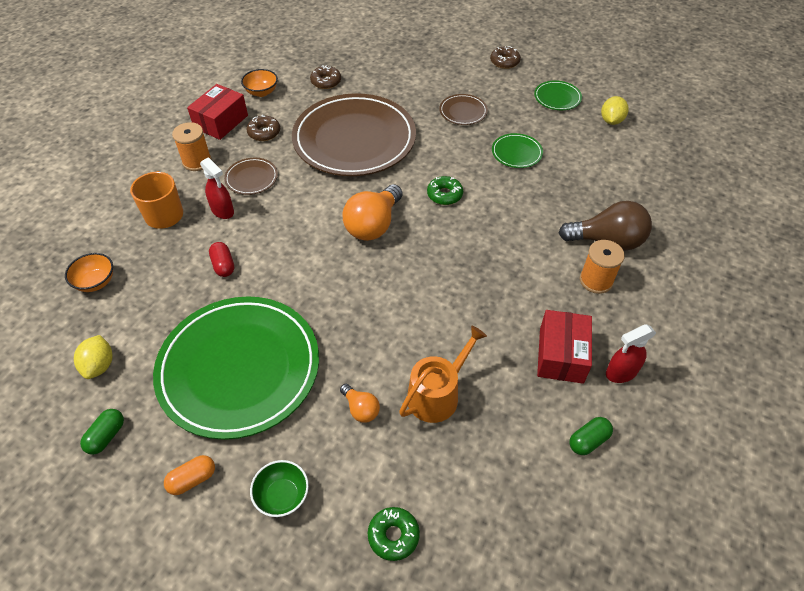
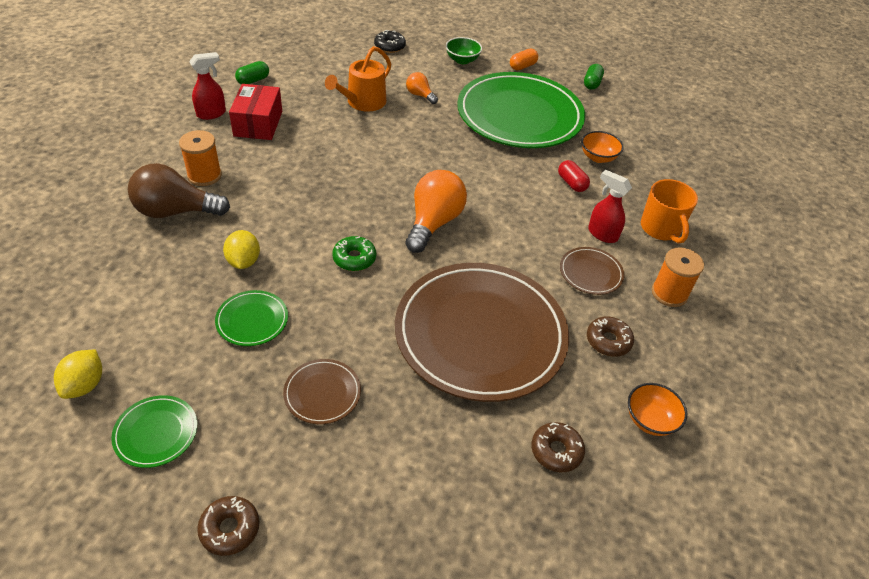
camera: 170 degrees right, 5 degrees down
orange bowl [65,253,113,292] -> orange bowl moved to [581,131,624,163]
yellow lemon [74,335,112,379] -> yellow lemon moved to [223,230,260,269]
red box [187,84,248,140] -> none
green donut [368,507,420,561] -> black donut [374,30,406,53]

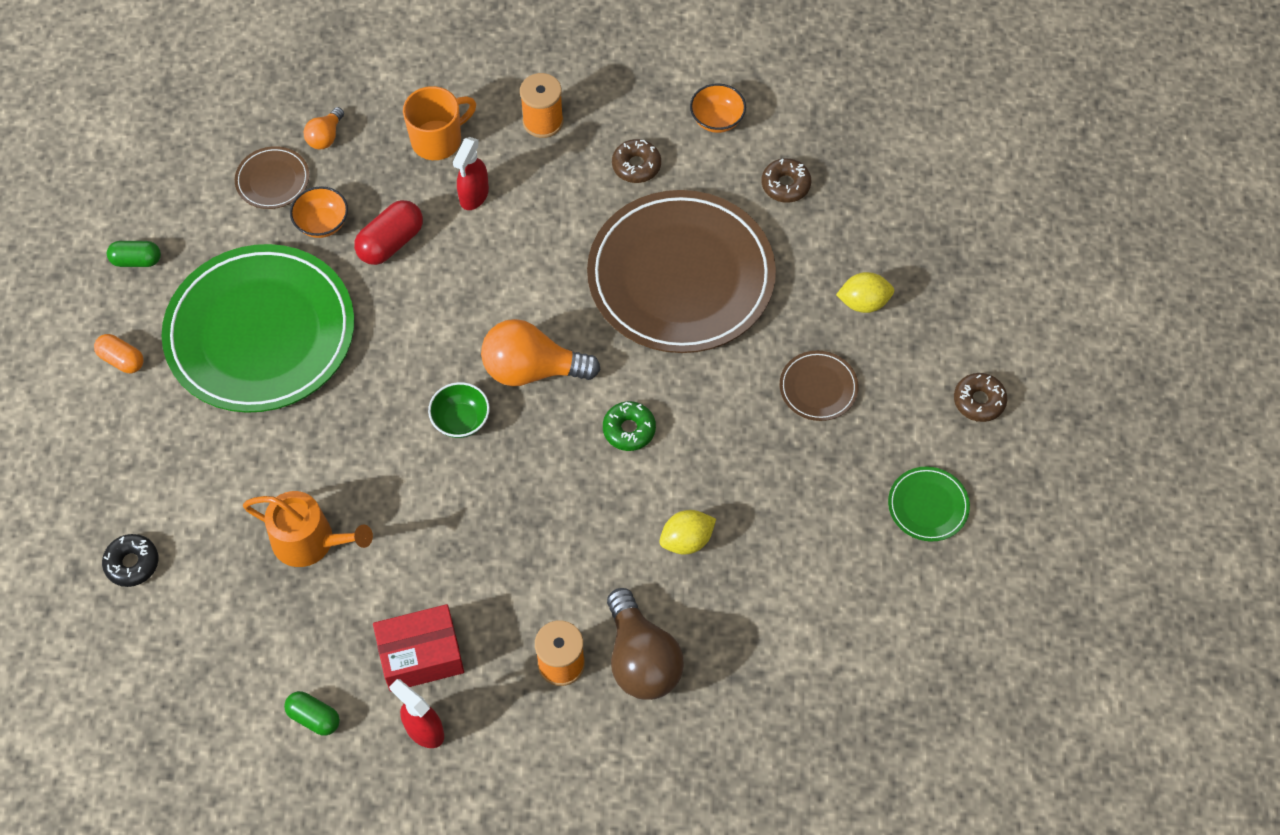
camera: 105 degrees left, 15 degrees up
yellow lemon [54,350,102,399] -> yellow lemon moved to [836,272,894,313]
green plate [215,290,288,346] -> none
orange light bulb [406,72,438,104] -> orange light bulb moved to [304,107,344,149]
green bowl [446,37,482,64] -> green bowl moved to [428,382,490,438]
red capsule [558,160,590,192] -> red capsule [354,200,423,265], size x1.50
brown plate [560,247,624,295] -> brown plate moved to [235,146,309,209]

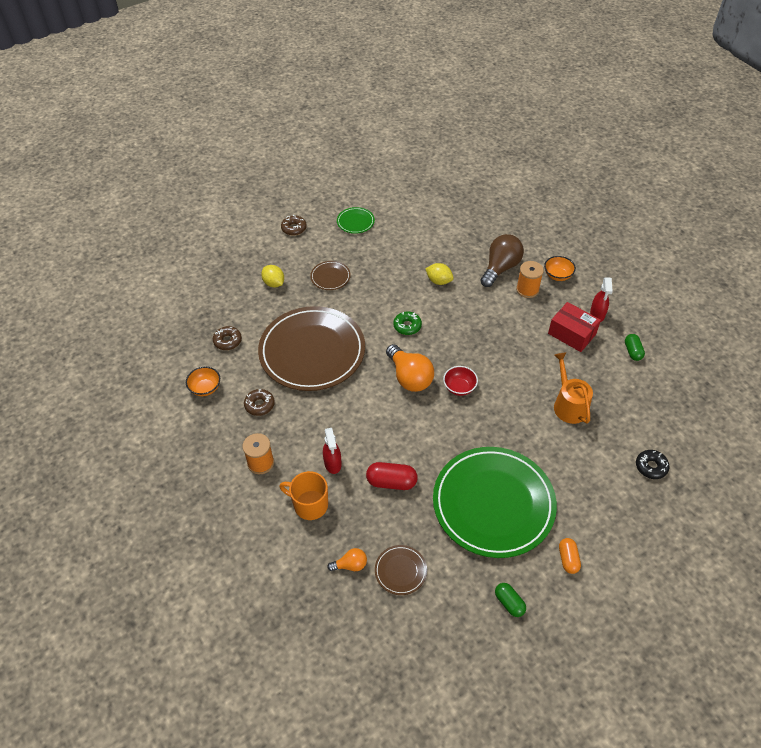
camera: 125 degrees left, 10 degrees down
orange bowl [290,186,348,238] -> orange bowl moved to [544,256,576,281]
green bowl [428,382,490,438] -> red bowl [443,366,478,396]
red spray bottle [453,137,489,210] -> red spray bottle turned 90 degrees clockwise [323,428,342,474]

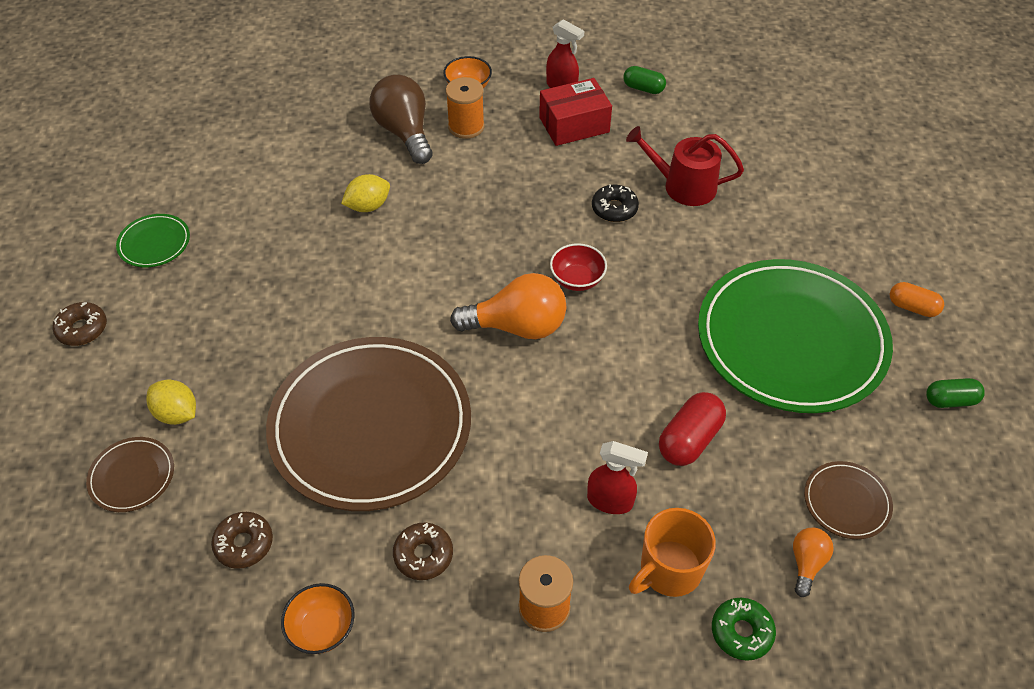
camera: 60 degrees left, 0 degrees up
yellow lemon [261,265,284,288] -> yellow lemon turned 45 degrees clockwise [146,379,196,425]
brown plate [310,261,351,290] -> brown plate moved to [86,437,174,512]
green donut [393,311,422,335] -> green donut moved to [712,598,776,661]
orange watering can [554,352,593,424] -> red watering can [626,126,744,206]
black donut [636,450,670,479] -> black donut moved to [592,184,639,222]

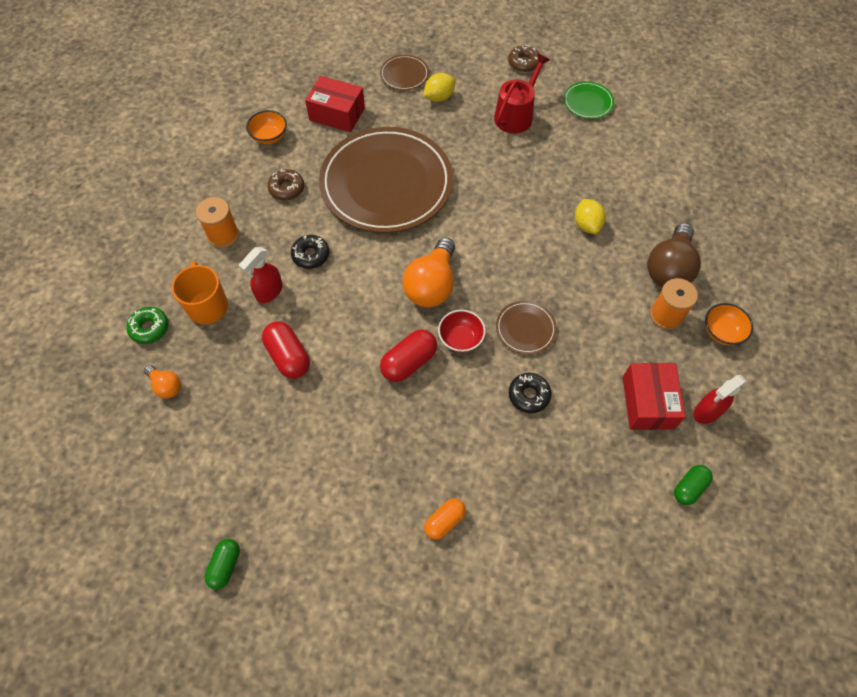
camera: 110 degrees right, 10 degrees up
brown donut [211,512,273,569] -> red box [305,76,365,132]
brown light bulb [369,75,433,164] -> brown light bulb turned 120 degrees clockwise [647,223,701,287]
red watering can [626,126,744,206] -> red watering can moved to [494,54,550,133]
green plate [698,259,893,413] -> none
brown plate [804,461,893,539] -> brown plate moved to [496,301,557,355]
orange capsule [890,282,944,317] -> orange capsule moved to [424,498,466,540]
none -> black donut [291,235,329,269]
none -> red capsule [380,329,437,382]

